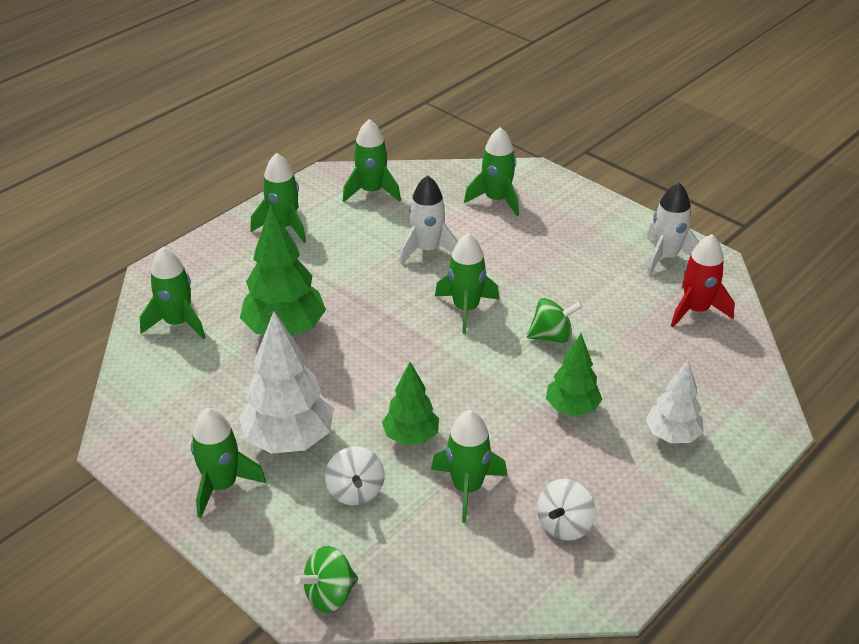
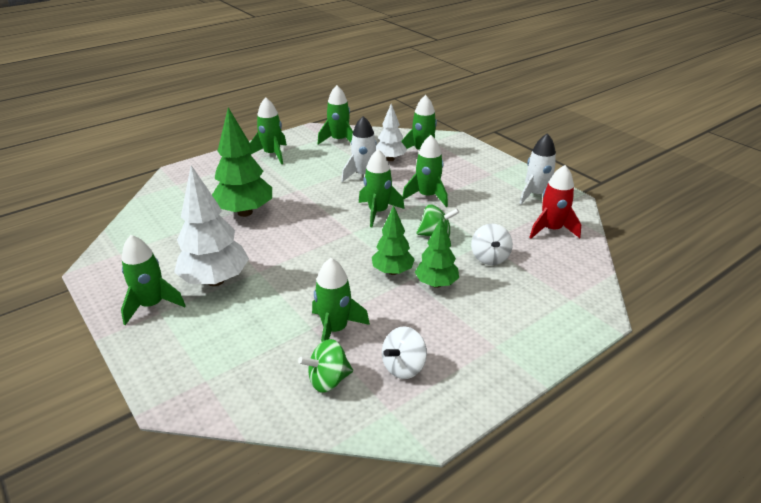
camera: 10 degrees right, 5 degrees down
green rocket [140,247,206,339] -> green rocket moved to [403,135,448,207]
green spinning top [294,546,358,613] -> green spinning top moved to [298,339,353,392]
white spinning top [325,446,385,505] -> white spinning top moved to [471,224,513,265]
green tree [382,362,439,445] -> green tree moved to [372,206,415,275]
white tree [646,360,704,443] -> white tree moved to [376,104,407,161]

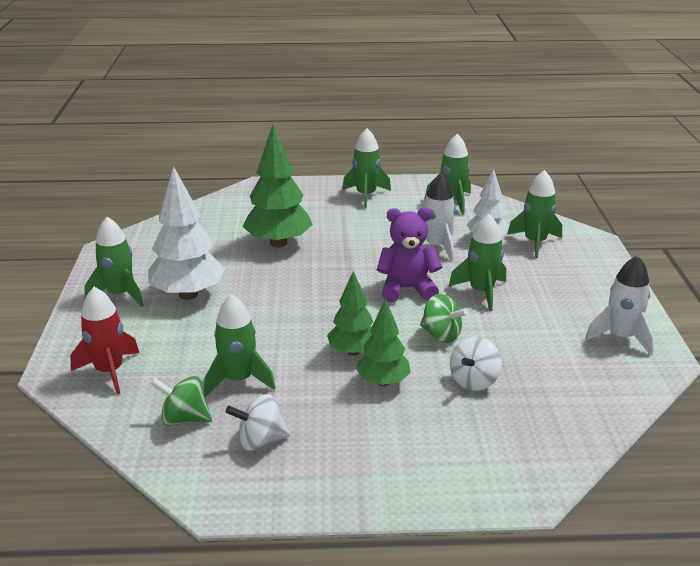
camera: 35 degrees right, 5 degrees down
green rocket [359,149,405,227] -> purple teddy bear [377,207,442,302]
red rocket [529,165,581,239] -> red rocket moved to [70,287,139,394]

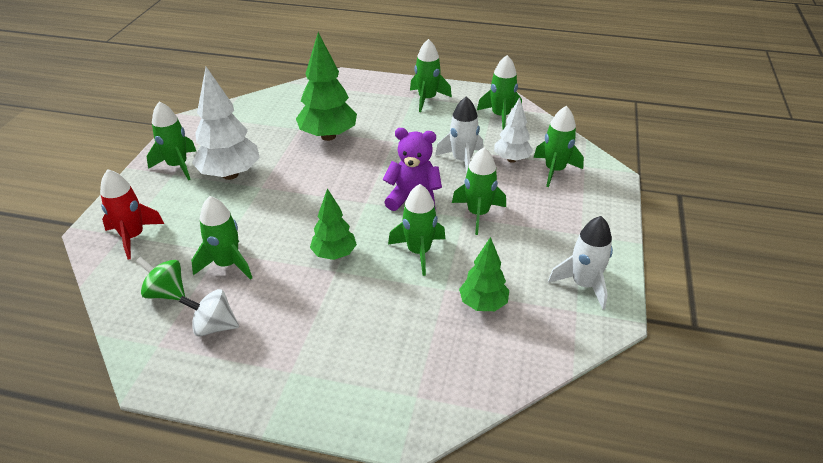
camera: 15 degrees right, 10 degrees up
green tree [356,298,411,386] -> green tree moved to [459,237,509,311]
green spinning top [420,294,468,343] -> green rocket [388,184,445,276]
white spinning top [450,337,502,391] -> none

